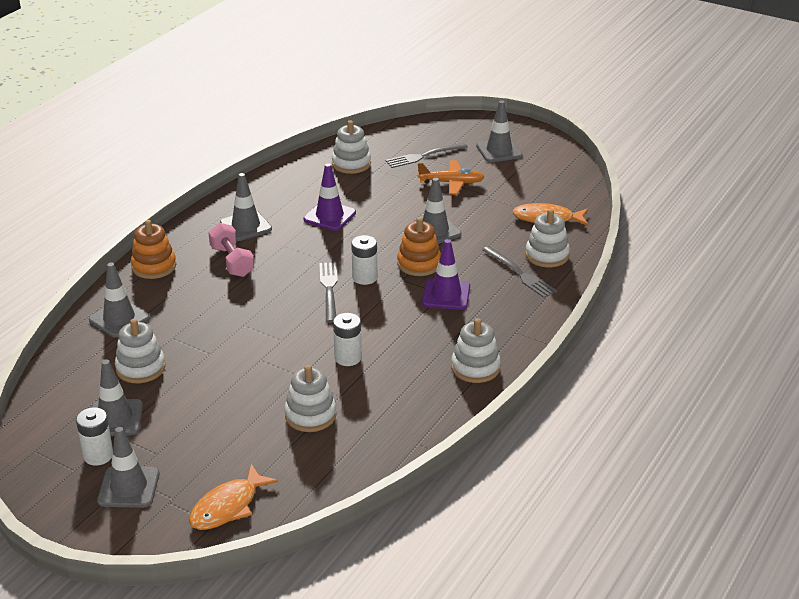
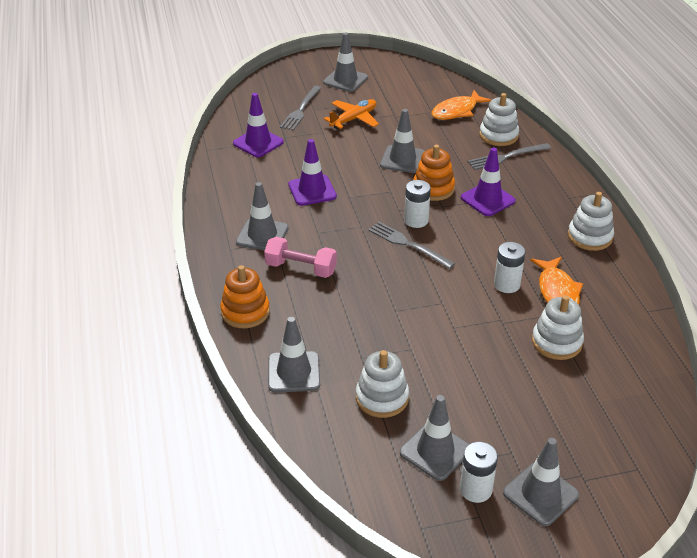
camera: 45 degrees left, 5 degrees up
orange fish [189,464,279,530] -> orange fish moved to [530,257,583,305]
white stacking toy [332,120,371,174] -> purple traffic cone [233,93,284,157]
grey fork [482,246,557,298] -> grey fork turned 150 degrees clockwise [467,143,551,170]

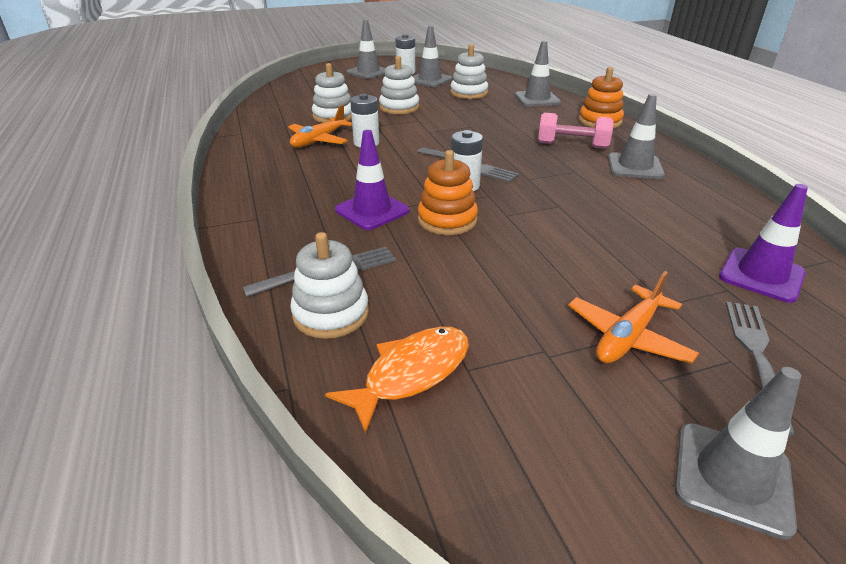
camera: 175 degrees right, 5 degrees down
purple traffic cone [288,139,337,206] -> none
grey traffic cone [380,109,425,173] -> none
orange fish [530,257,583,305] -> orange plane [288,105,352,147]
white stacking toy [568,192,614,251] -> white stacking toy moved to [379,56,419,114]

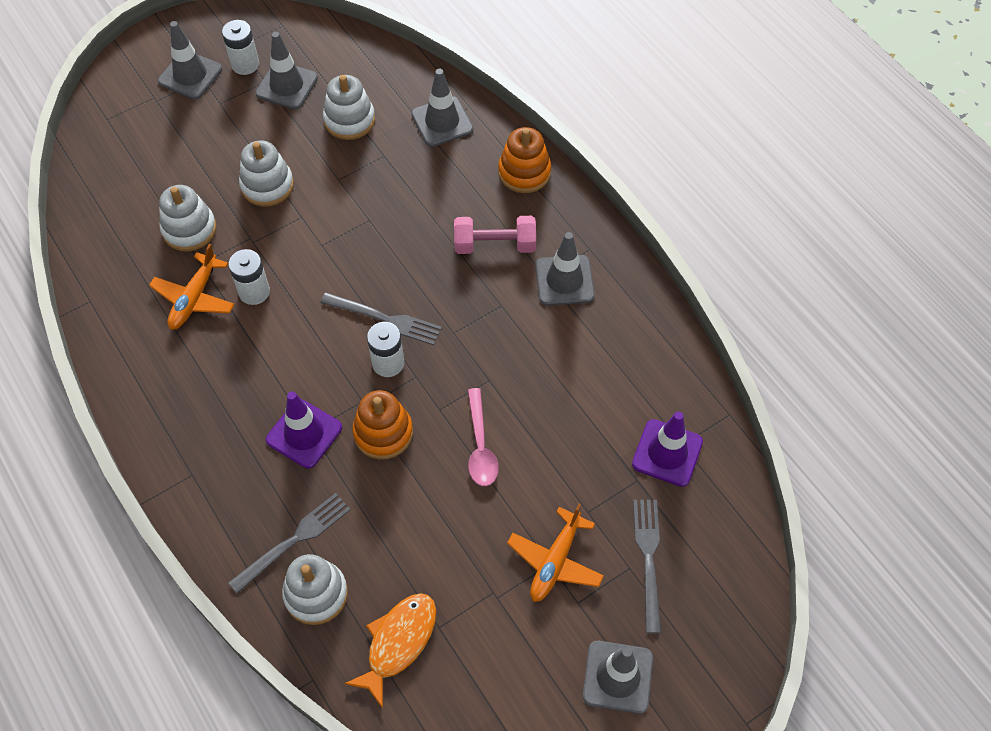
camera: 15 degrees left, 25 degrees up
none -> pink spoon [468,388,499,486]

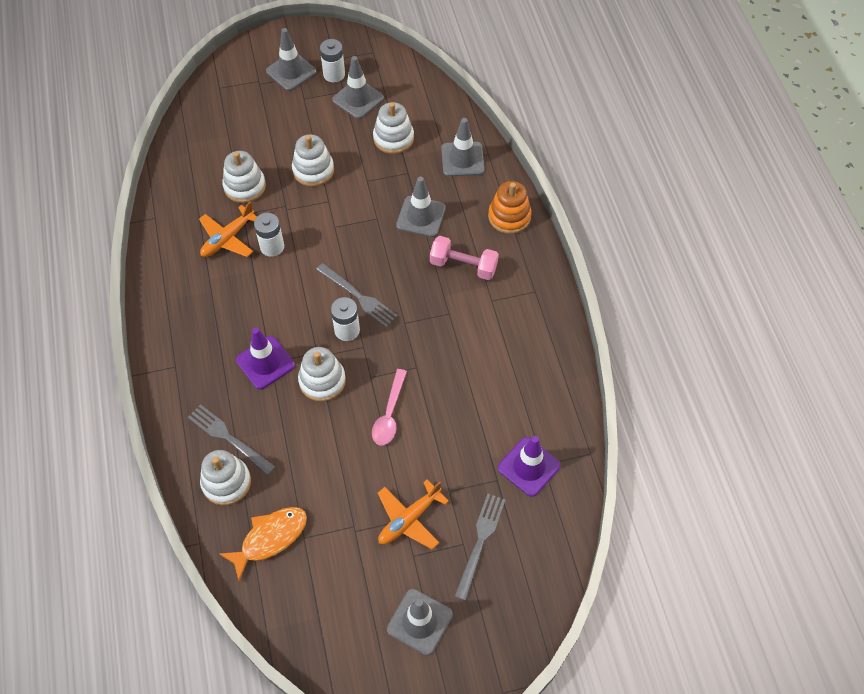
camera: 20 degrees right, 0 degrees up
grey fork [229,493,351,593] -> grey fork turned 120 degrees counterclockwise [188,404,275,475]
orange stacking toy [352,390,413,460] -> white stacking toy [298,347,346,402]
grey traffic cone [535,232,595,306] -> grey traffic cone moved to [396,177,446,237]

